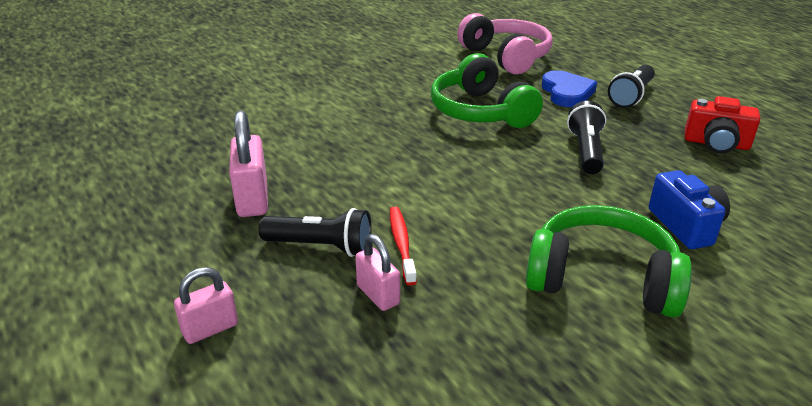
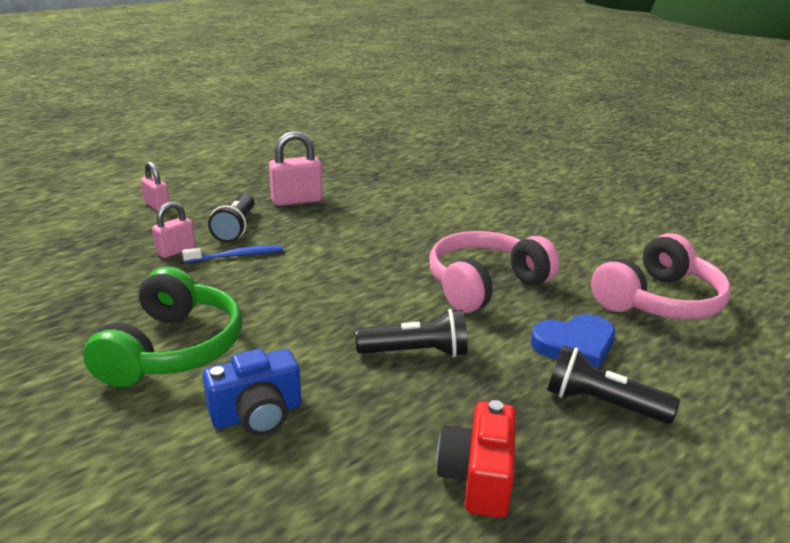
camera: 80 degrees right, 5 degrees down
red toothbrush [390,207,417,285] -> blue toothbrush [182,245,283,263]
green headphones [431,53,543,128] -> pink headphones [429,231,560,313]

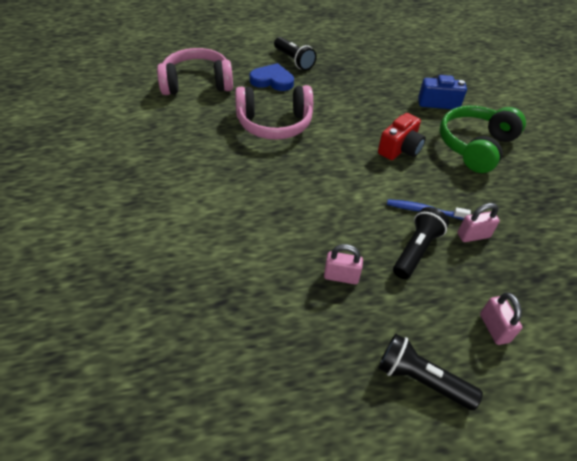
camera: 150 degrees left, 20 degrees up
pink padlock [269,131,323,206] -> pink padlock [324,244,363,284], size x0.63
black flashlight [355,309,468,357] -> black flashlight moved to [378,334,483,410]
red camera [436,400,516,518] -> red camera moved to [378,113,426,160]

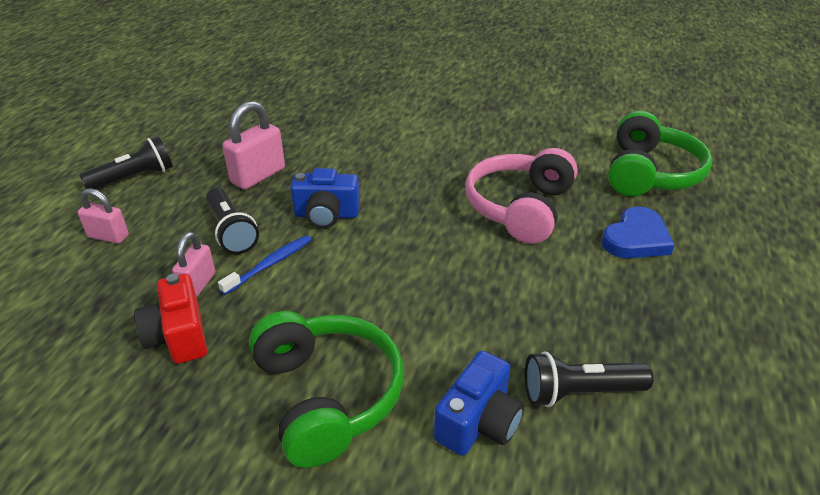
camera: 120 degrees right, 10 degrees down
pink headphones [157,48,233,95] -> green headphones [608,111,713,196]
black flashlight [274,37,317,70] -> black flashlight moved to [524,352,654,407]
pink padlock [324,244,363,284] -> pink padlock [223,101,285,190], size x1.58
red camera [378,113,426,160] -> red camera moved to [134,274,207,364]
none -> blue camera [290,168,360,229]

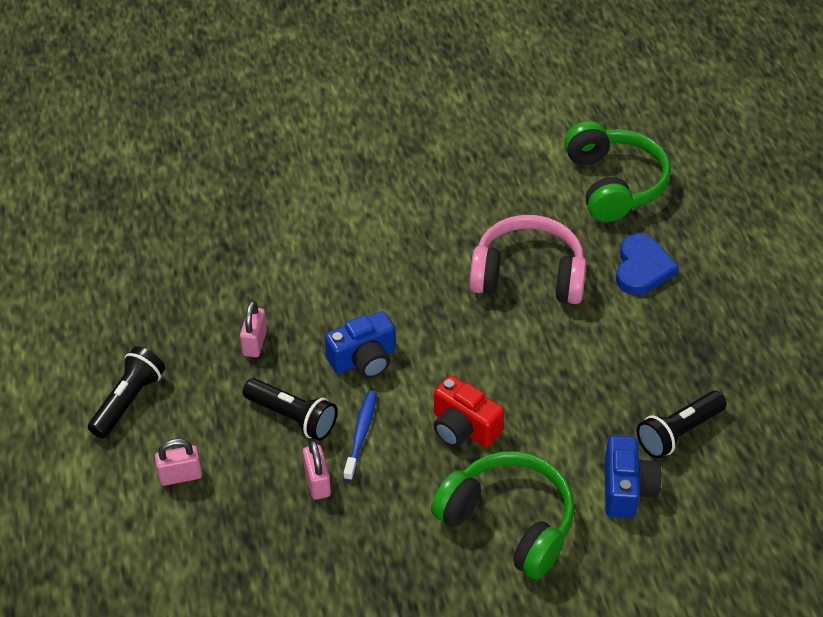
camera: 30 degrees left, 10 degrees up
red camera [134,274,207,364] -> red camera moved to [433,375,504,447]
pink padlock [223,101,285,190] -> pink padlock [240,301,267,357], size x0.63
pink headphones [465,148,578,244] -> pink headphones turned 105 degrees clockwise [469,215,587,304]

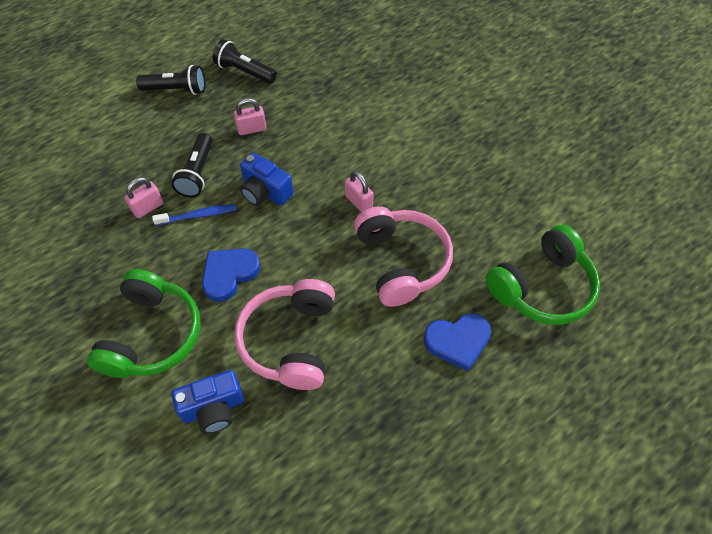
camera: 65 degrees right, 10 degrees up
pink padlock [155,438,202,486] -> pink padlock moved to [345,171,374,212]
red camera [433,375,504,447] -> blue heart [202,248,261,302]
black flashlight [637,391,727,459] -> black flashlight moved to [213,39,277,84]
none -> pink headphones [234,279,335,390]

